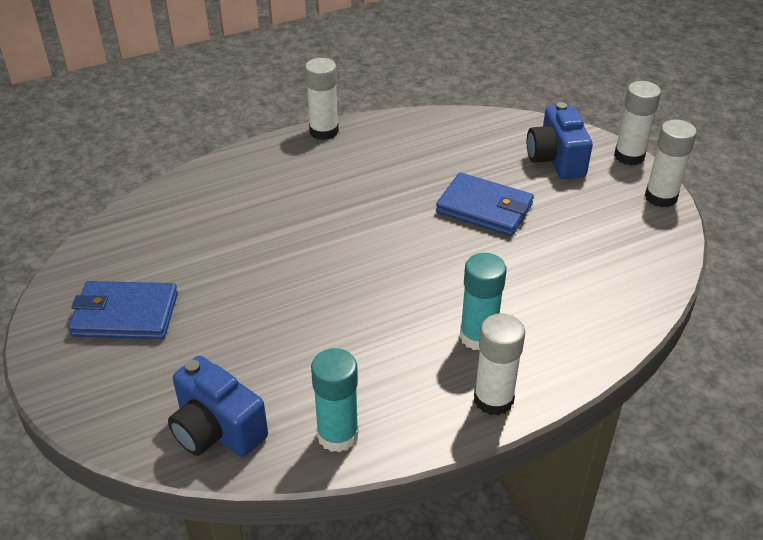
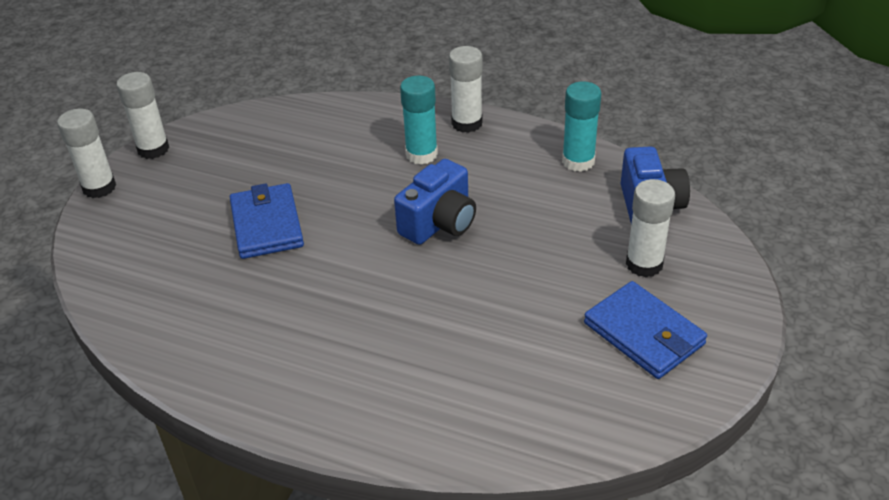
camera: 130 degrees left, 0 degrees up
white glue stick [305,58,339,140] -> white glue stick moved to [626,179,675,277]
blue camera [527,102,593,179] -> blue camera moved to [394,159,476,245]

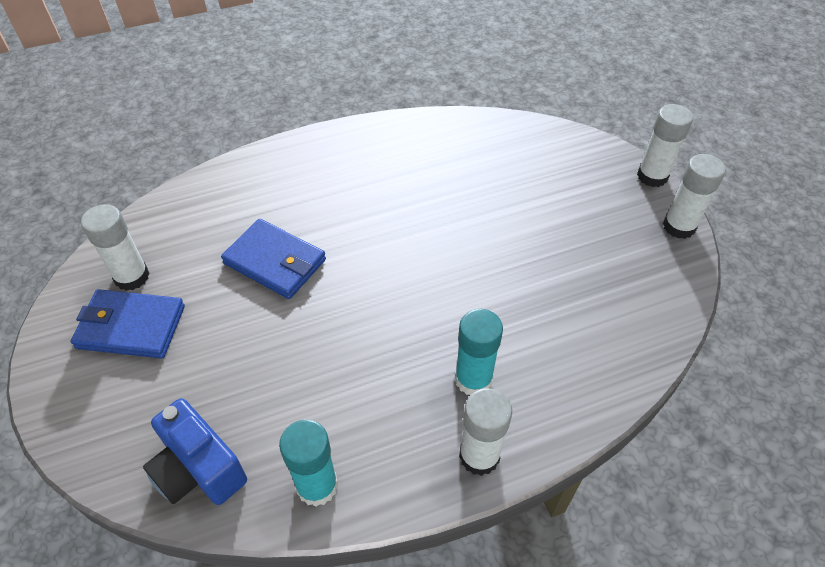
camera: 135 degrees right, 10 degrees up
blue wallet [230,183,304,259] -> blue wallet moved to [221,219,326,299]
blue camera [394,159,476,245] -> none
white glue stick [626,179,675,277] -> white glue stick moved to [81,204,150,291]

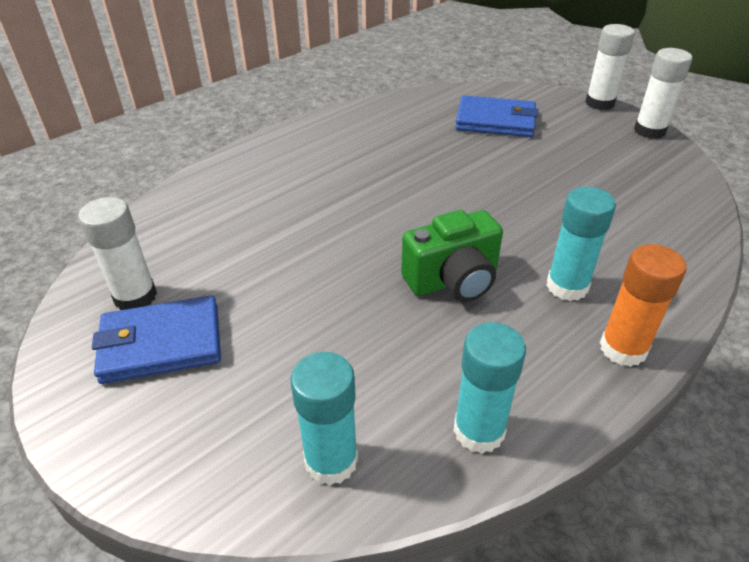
camera: 20 degrees left, 10 degrees down
blue camera [143,398,247,505] -> turquoise glue stick [290,352,358,485]
blue wallet [221,219,326,299] -> blue wallet moved to [455,95,538,137]
white glue stick [459,388,512,476] -> orange glue stick [600,244,686,367]
none -> green camera [401,210,503,302]

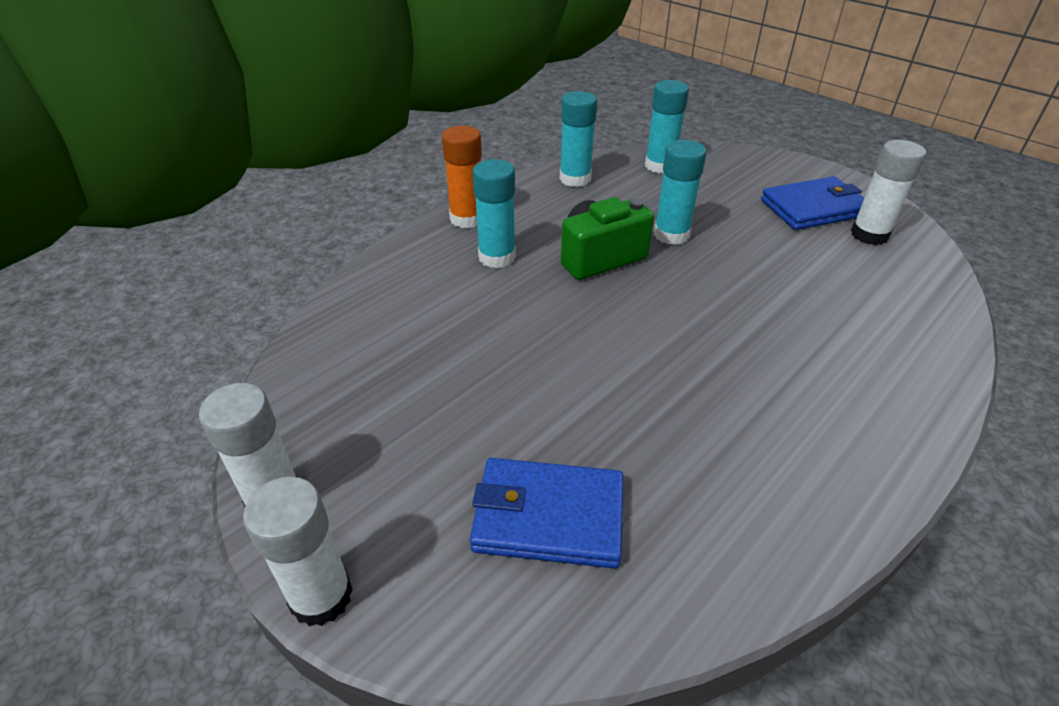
camera: 175 degrees right, 0 degrees up
none -> turquoise glue stick [654,140,707,245]

